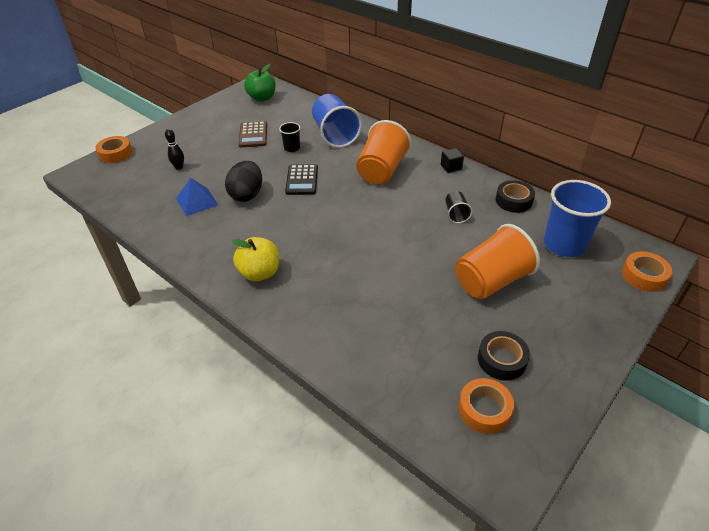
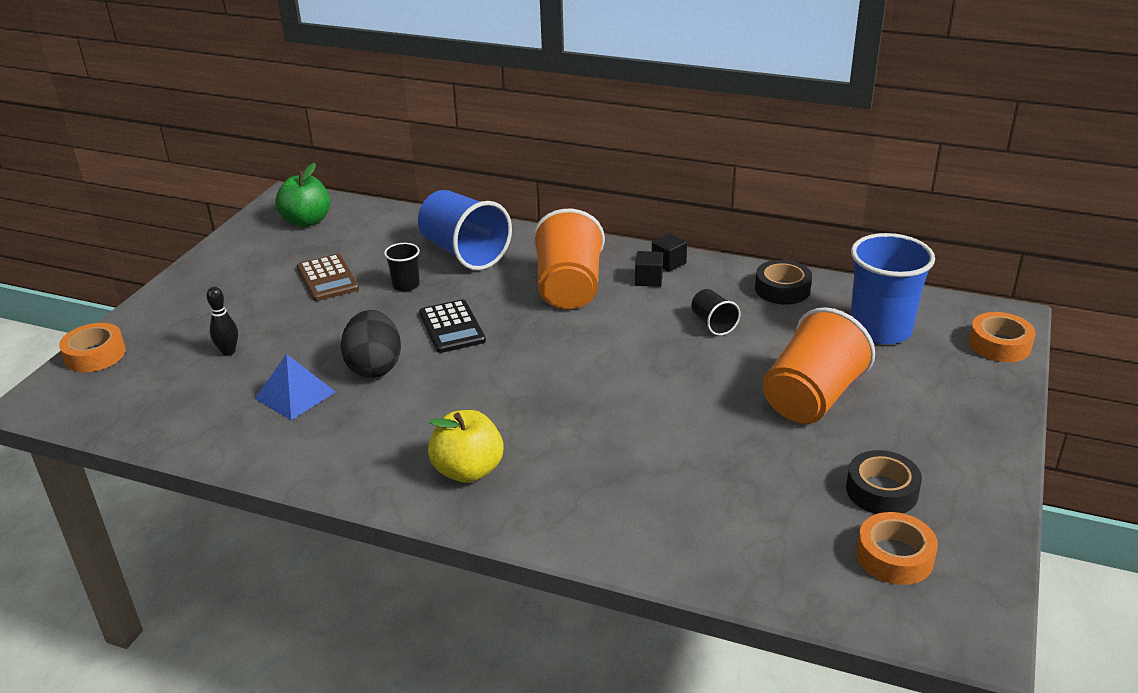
camera: 20 degrees left, 10 degrees down
none -> black cube [635,251,663,287]

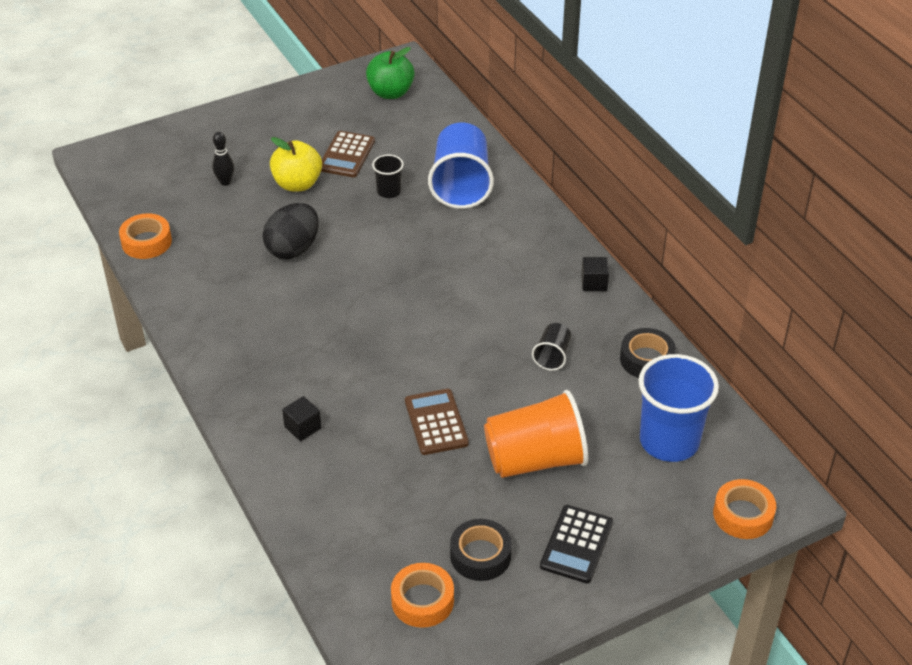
camera: 40 degrees right, 10 degrees up
orange tape [59,323,126,372] -> orange tape moved to [119,213,172,259]
blue pyramid [255,354,335,420] -> none
black calculator [419,299,486,353] -> black calculator moved to [540,505,613,583]
yellow apple [428,410,504,483] -> yellow apple moved to [270,137,322,191]
orange cup [532,209,605,309] -> none
black cube [635,251,663,287] -> black cube moved to [282,396,322,441]
none -> brown calculator [405,389,469,455]

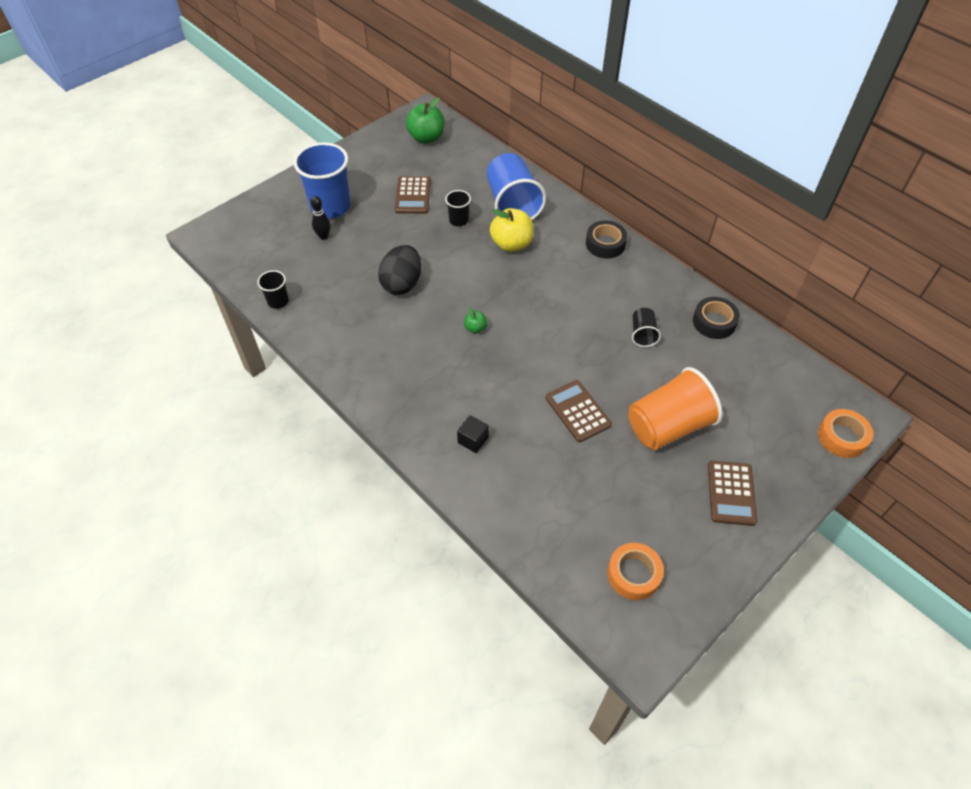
camera: 15 degrees left, 10 degrees up
orange tape [119,213,172,259] -> black cup [257,270,289,309]
yellow apple [270,137,322,191] -> yellow apple moved to [490,208,533,252]
black tape [450,519,512,581] -> black tape moved to [586,221,627,259]
black calculator [540,505,613,583] -> brown calculator [708,461,757,526]
black cube [581,257,609,291] -> none
blue cup [638,354,719,462] -> blue cup moved to [294,143,351,219]
none -> green apple [464,307,487,333]

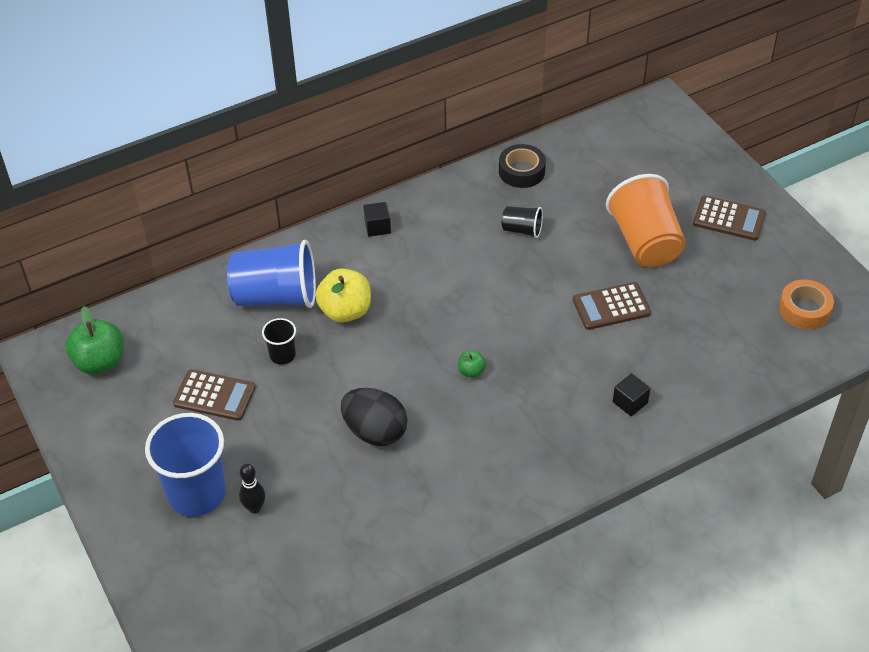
camera: 75 degrees left, 5 degrees down
black cup [257,270,289,309] -> none
black tape [586,221,627,259] -> black cube [364,202,391,237]
orange tape [818,409,873,458] -> none

